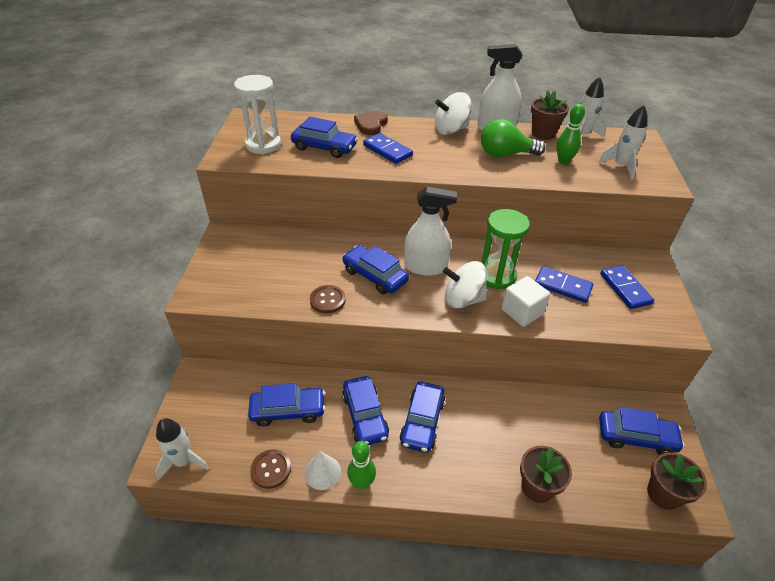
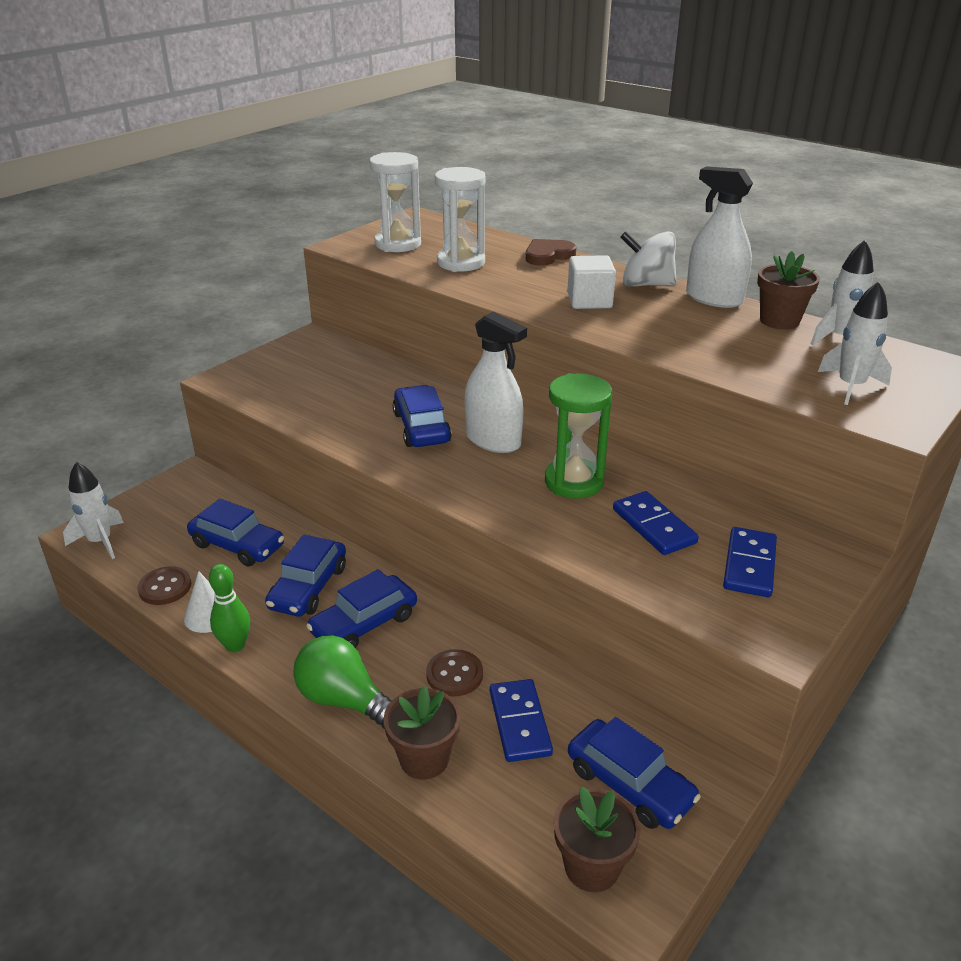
camera: 35 degrees right, 10 degrees down
blue car [291,117,358,158] -> white hourglass [435,167,486,272]
brown button [310,285,346,313] -> brown button moved to [426,649,483,696]
blue domino [363,133,413,164] -> blue domino moved to [490,679,553,762]
white spinning top [443,261,487,309] -> none
green light bulb [481,119,546,157] -> green light bulb moved to [294,636,392,729]
white cube [502,276,550,327] -> white cube moved to [567,255,616,309]
green bowling pin [556,104,585,164] -> none

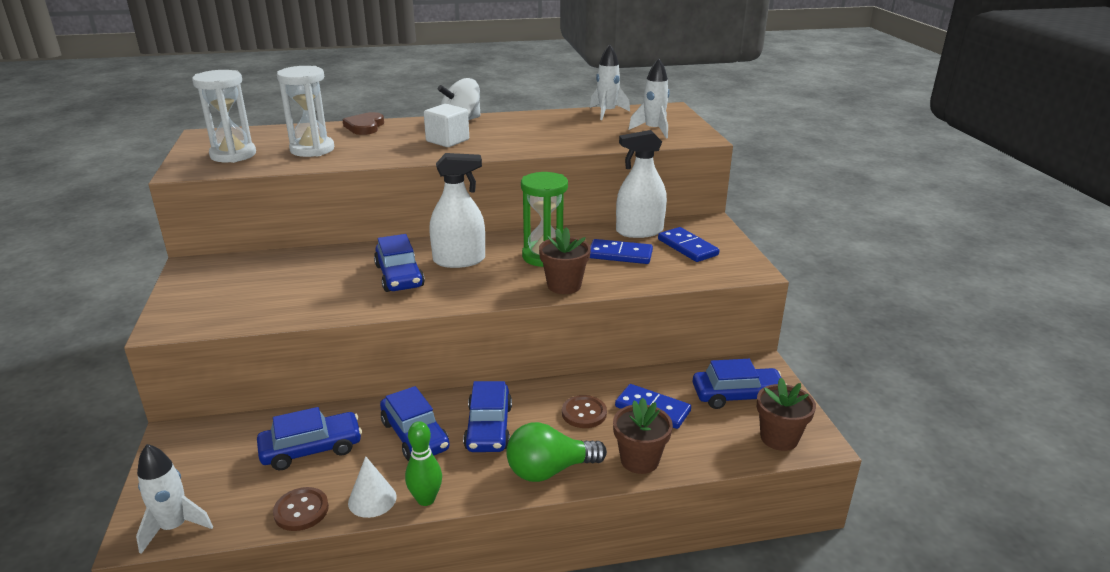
camera: 50 degrees left, 5 degrees down
blue car [393,385,452,447] -> blue car turned 135 degrees counterclockwise [374,234,425,292]
white spray bottle [686,166,753,308] -> white spray bottle moved to [616,130,667,238]
brown flower pot [757,251,820,329] -> brown flower pot moved to [539,227,591,294]

